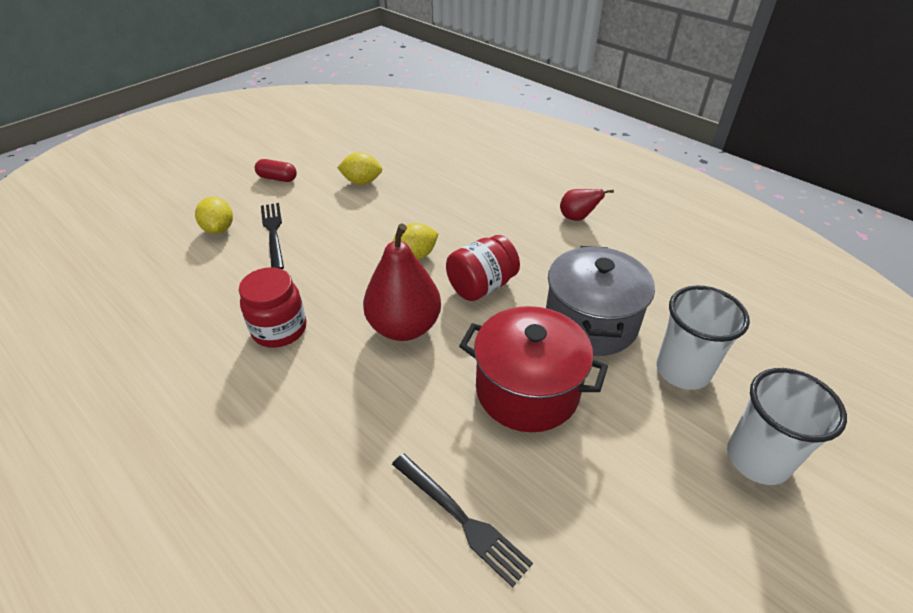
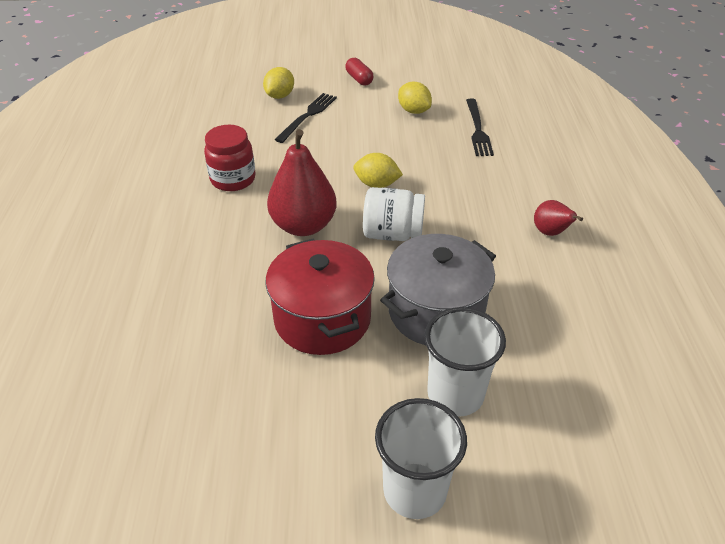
camera: 45 degrees right, 0 degrees up
black fork [392,454,533,587] -> black fork moved to [466,99,494,156]
red jar [446,235,520,301] -> white jar [363,187,425,241]

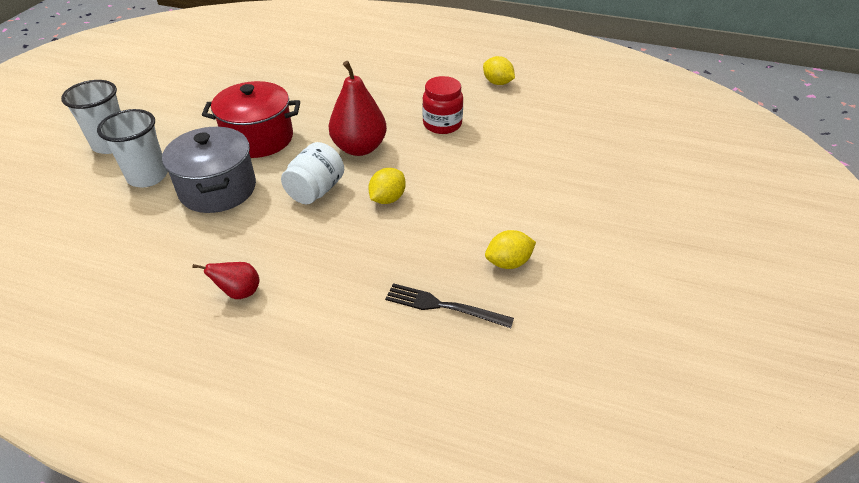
camera: 110 degrees right, 0 degrees up
yellow lemon [263,67,294,99] -> yellow lemon moved to [483,56,515,85]
black fork [275,93,337,143] -> none
red capsule [345,58,373,85] -> none

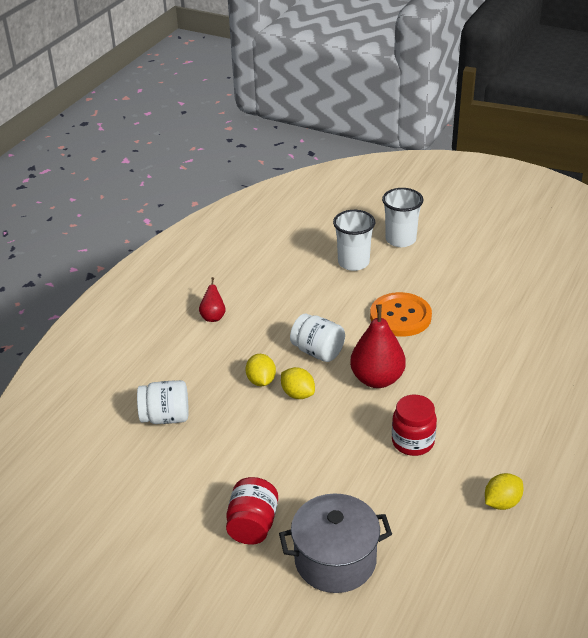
camera: 100 degrees right, 5 degrees down
grey pot [162,127,256,213] -> grey pot moved to [279,493,392,593]
red pot [202,81,300,158] -> orange button [370,292,432,337]
black fork [385,283,514,328] -> white jar [137,380,189,424]
yellow lemon [485,230,536,269] -> yellow lemon moved to [245,354,276,386]
none -> red jar [226,477,278,545]

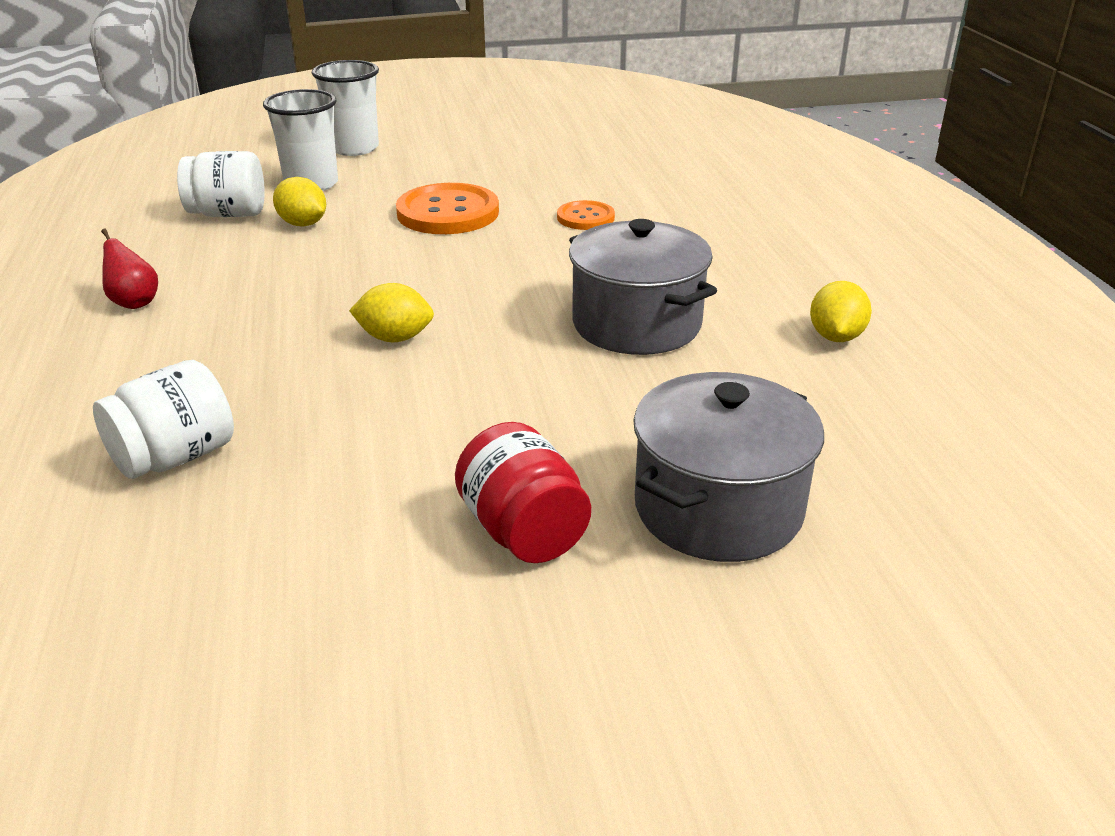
camera: 40 degrees left, 5 degrees down
yellow lemon [245,354,276,386] -> yellow lemon moved to [273,177,326,227]
white jar [290,313,345,362] -> white jar moved to [177,151,265,217]
red pear [350,304,406,388] -> none
red jar [392,395,437,456] -> grey pot [569,219,717,355]
none -> orange button [557,200,615,230]

